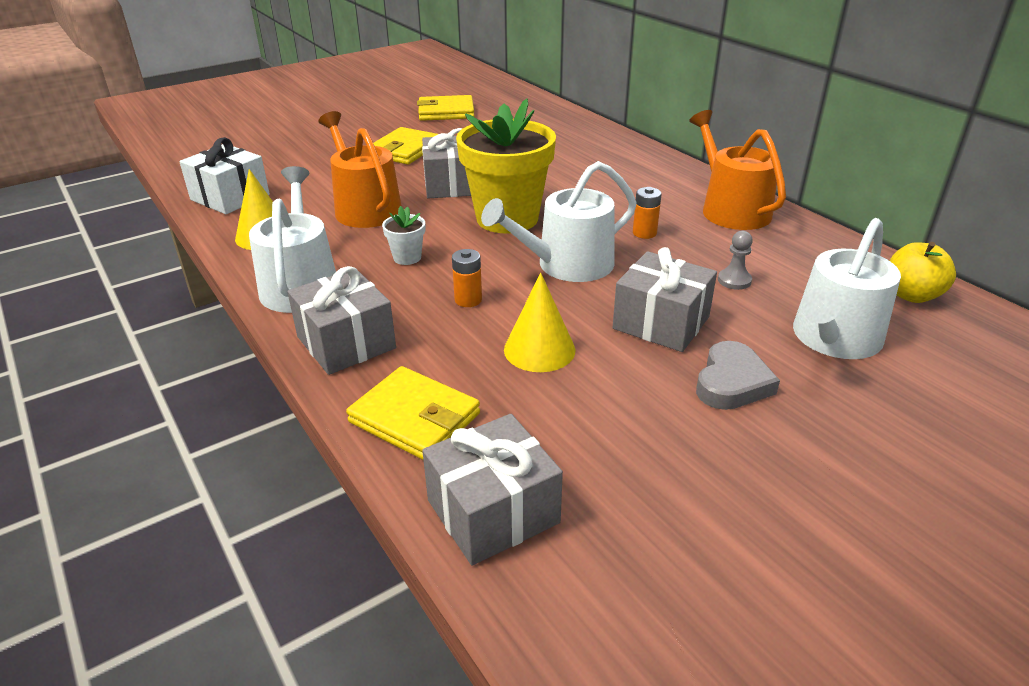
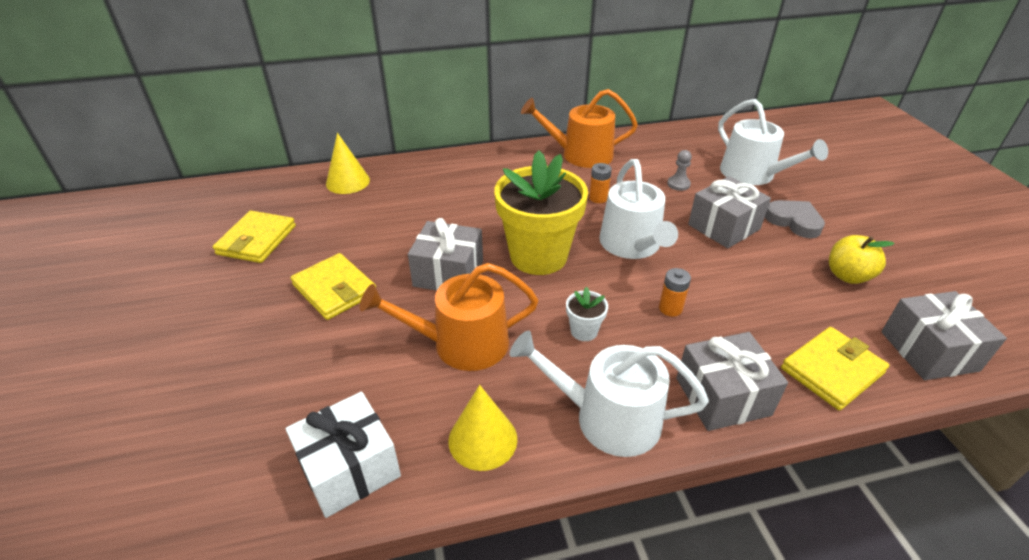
camera: 70 degrees left, 5 degrees up
yellow cone [504,273,576,372] -> yellow cone moved to [326,133,370,194]
yellow apple [890,242,956,303] -> yellow apple moved to [829,235,895,284]

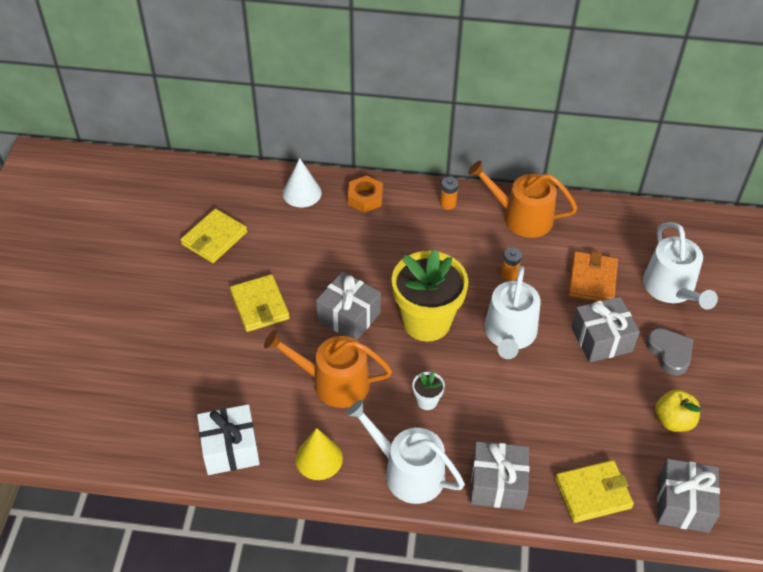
camera: 20 degrees right, 10 degrees up
yellow cone [326,133,370,194] -> white cone [283,158,322,208]
orange battery [659,268,691,317] -> orange battery moved to [440,177,458,210]
grey pawn [667,150,692,191] -> orange wallet [568,251,618,301]
none -> orange nut [348,176,383,213]

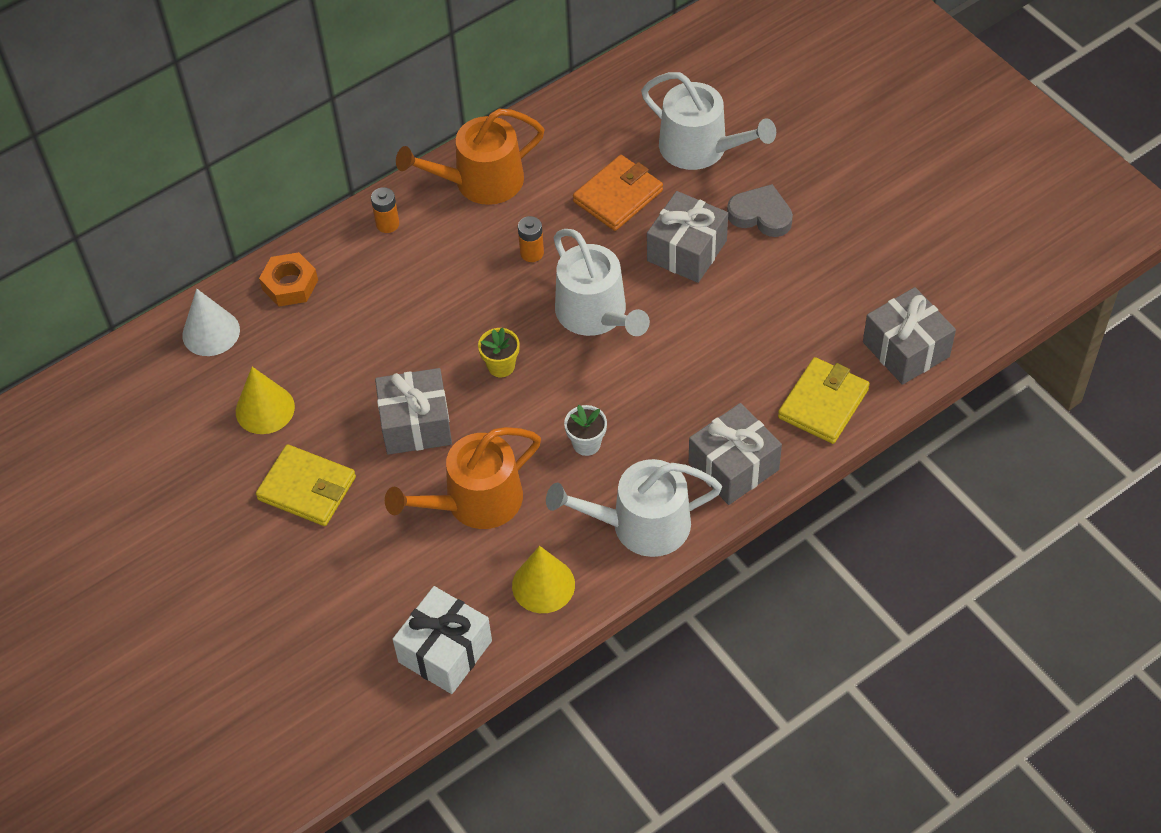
camera: 40 degrees left, 5 degrees up
yellow wallet [181,209,247,263] -> none
yellow flower pot [392,249,468,342] -> yellow flower pot [478,327,520,377], size x0.41
orange wallet [568,251,618,301] -> orange wallet turned 75 degrees clockwise [573,155,663,231]
yellow apple [655,389,701,432] -> none
none -> yellow cone [236,367,295,434]

